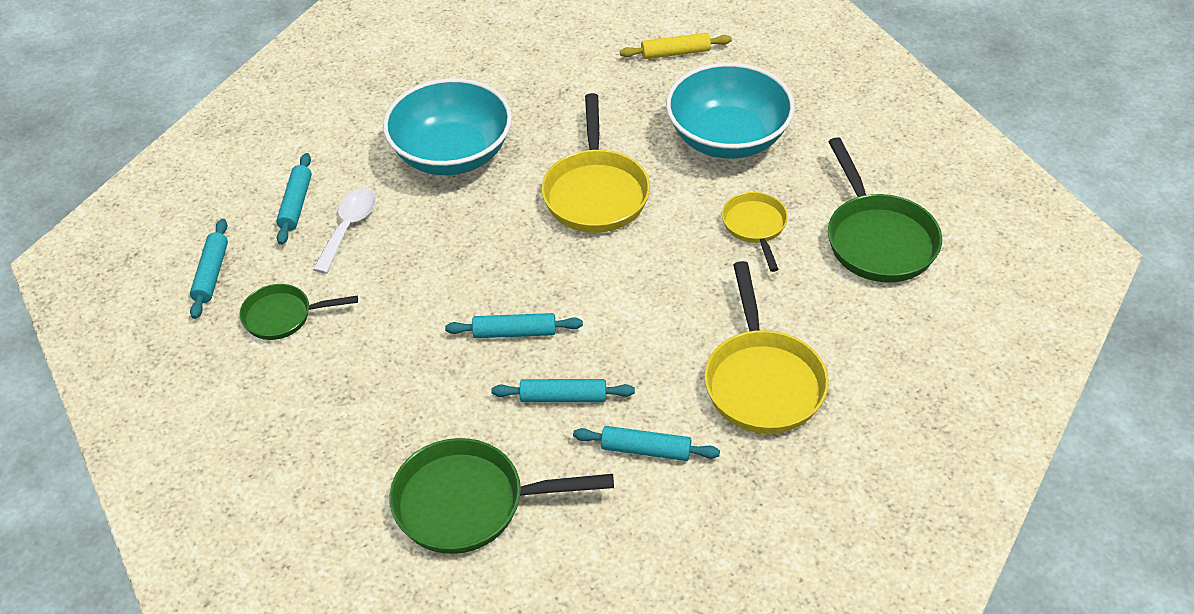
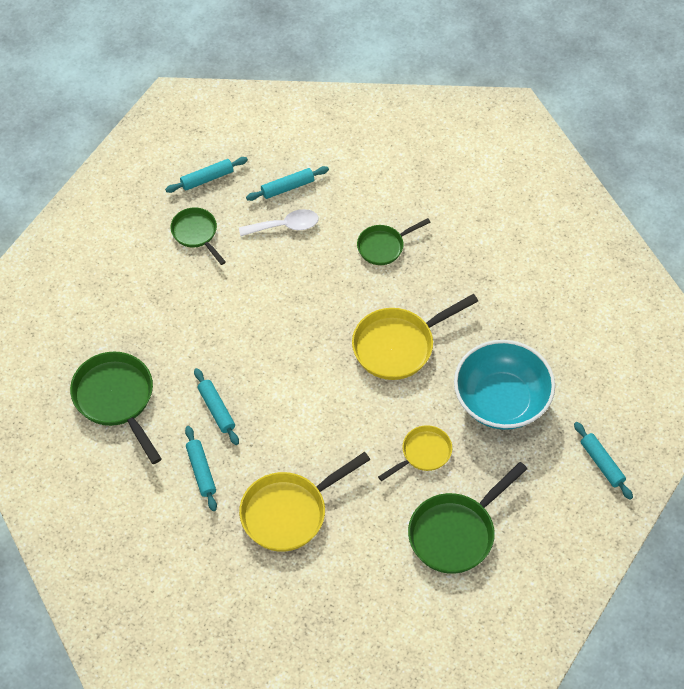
camera: 60 degrees right, 10 degrees up
turquoise bowl [383,78,512,175] -> green pan [357,218,431,265]
turquoise rolling pin [445,313,583,338] -> turquoise rolling pin moved to [574,422,633,500]
yellow rolling pin [620,33,732,59] -> none

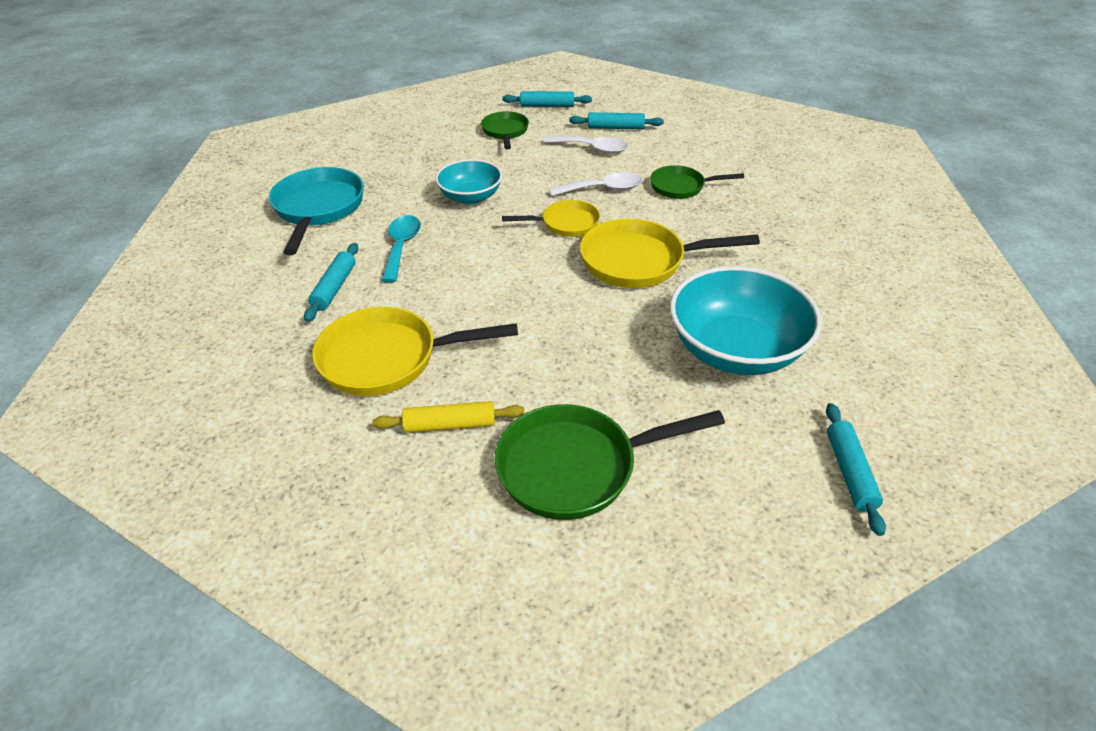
camera: 30 degrees right, 15 degrees down
green pan [70,352,162,464] -> turquoise pan [269,167,364,255]
turquoise rolling pin [194,368,239,445] -> turquoise spoon [381,215,421,283]
yellow pan [378,425,452,481] -> yellow pan moved to [502,200,600,237]
none -> yellow rolling pin [372,401,525,433]
none -> turquoise bowl [435,159,502,204]
none -> white spoon [549,172,643,196]

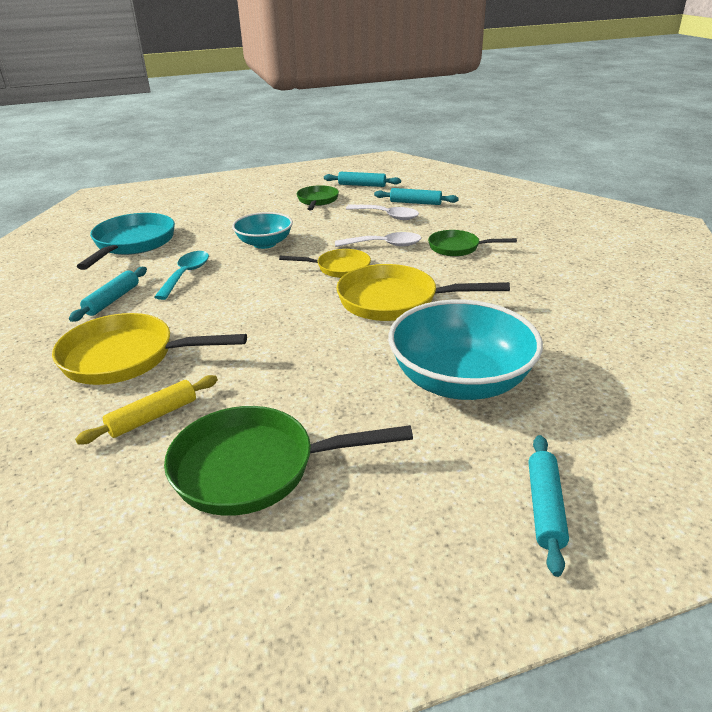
camera: 10 degrees right, 10 degrees down
yellow rolling pin [372,401,525,433] -> yellow rolling pin turned 45 degrees counterclockwise [75,375,218,444]

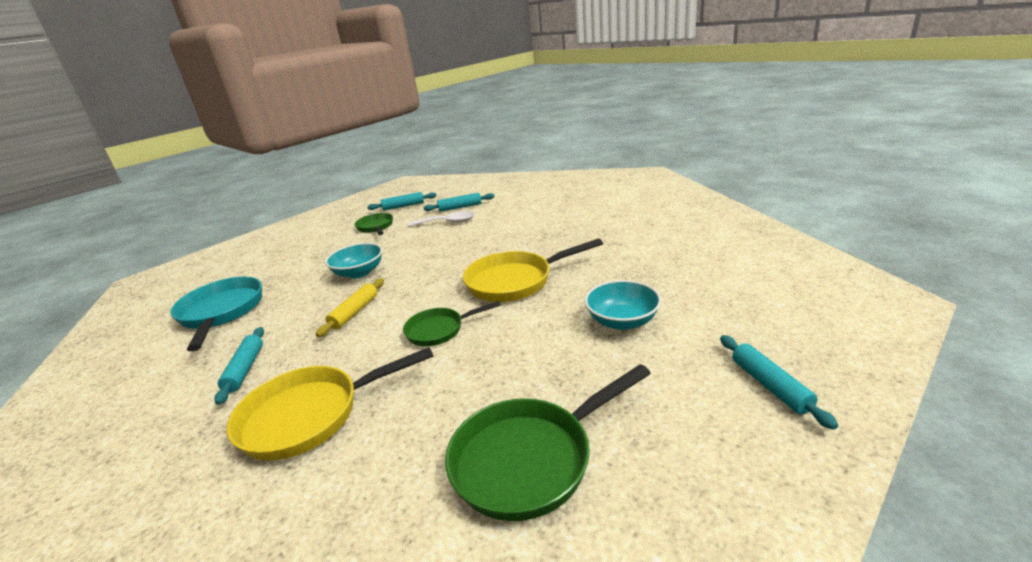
camera: 25 degrees left, 5 degrees down
yellow rolling pin [75,375,218,444] -> yellow rolling pin moved to [316,278,384,337]
turquoise spoon [154,251,209,300] -> none
yellow pan [279,249,371,278] -> none
white spoon [335,232,422,247] -> none
turquoise bowl [388,300,543,400] -> turquoise bowl [585,280,661,330], size x0.59
green pan [428,230,517,257] -> green pan moved to [403,301,501,346]

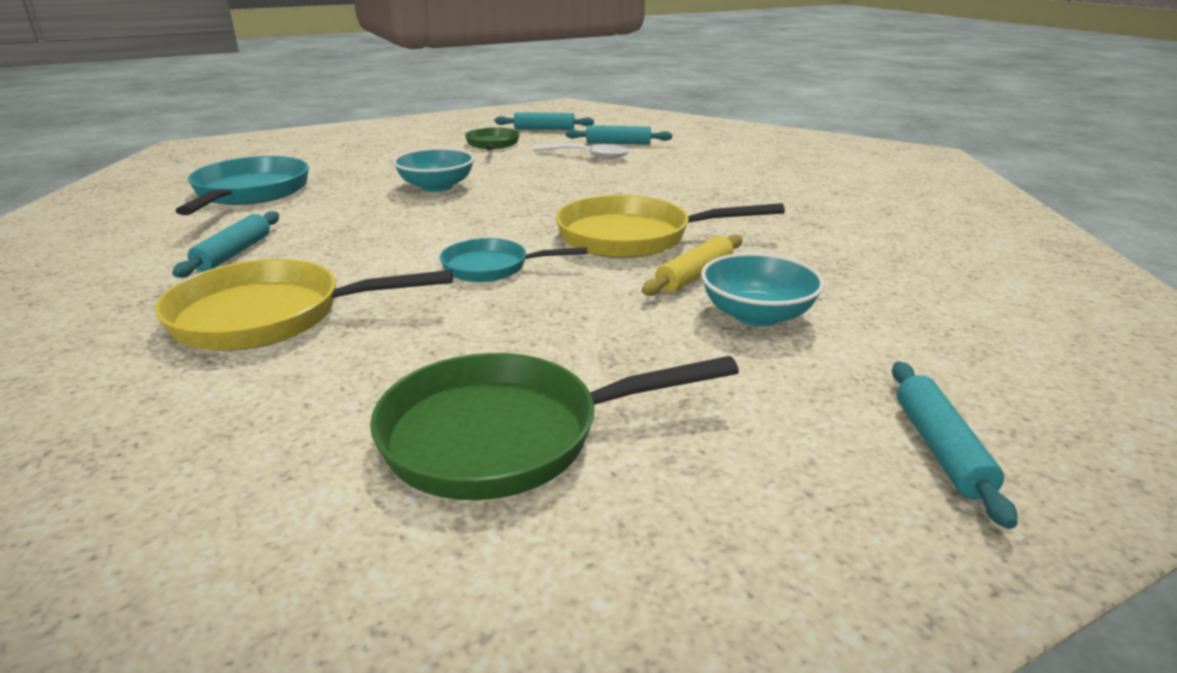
camera: 15 degrees right, 0 degrees up
yellow rolling pin [316,278,384,337] -> yellow rolling pin moved to [642,234,742,296]
green pan [403,301,501,346] -> turquoise pan [440,238,587,282]

